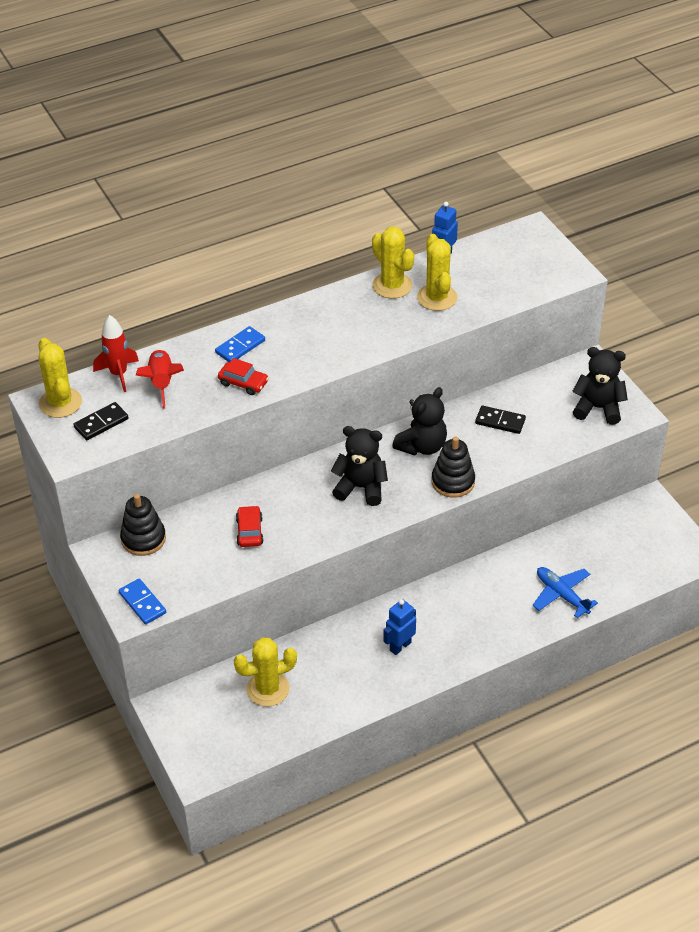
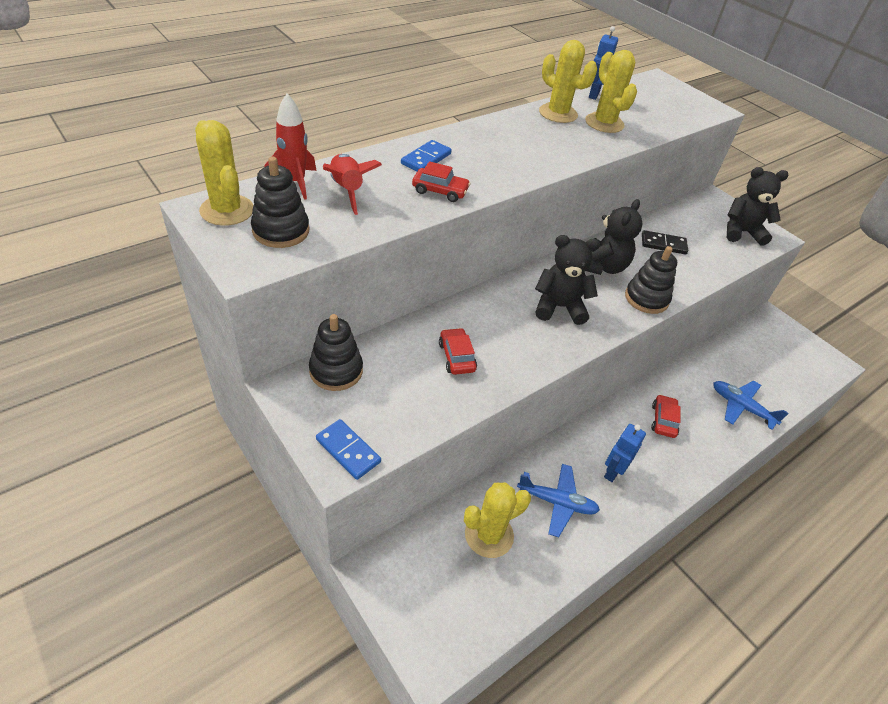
camera: 15 degrees left, 0 degrees up
black domino [73,402,129,440] -> black stacking toy [251,157,309,248]
none -> blue plane [517,464,600,537]
none -> red car [651,394,680,438]

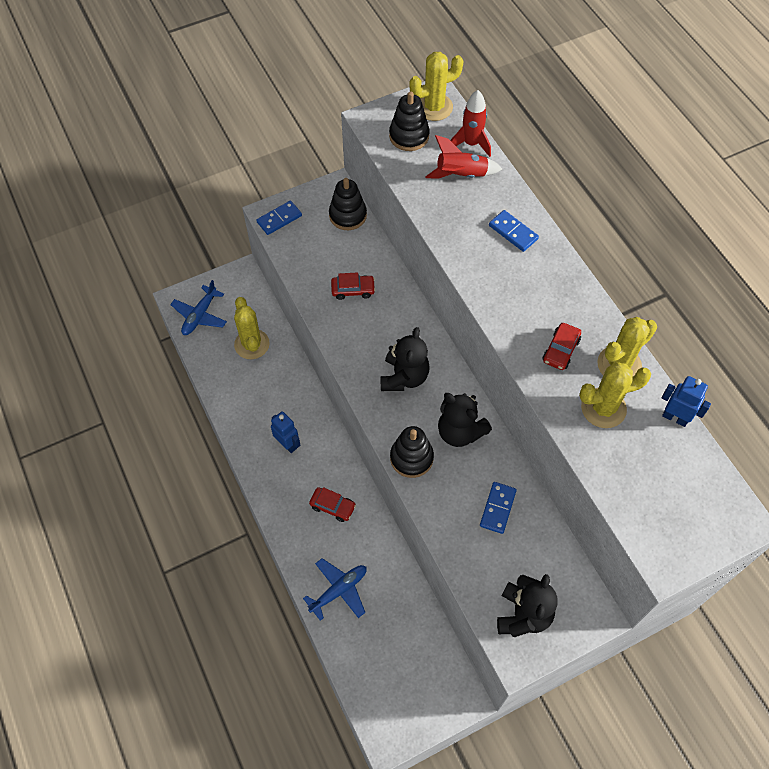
camera: 105 degrees right, 15 degrees up
red car [412,161,471,202] -> red car moved to [543,323,581,370]
blue plane [517,464,600,537] -> blue plane moved to [170,280,227,335]
black domino [642,230,688,254] -> blue domino [480,482,517,534]

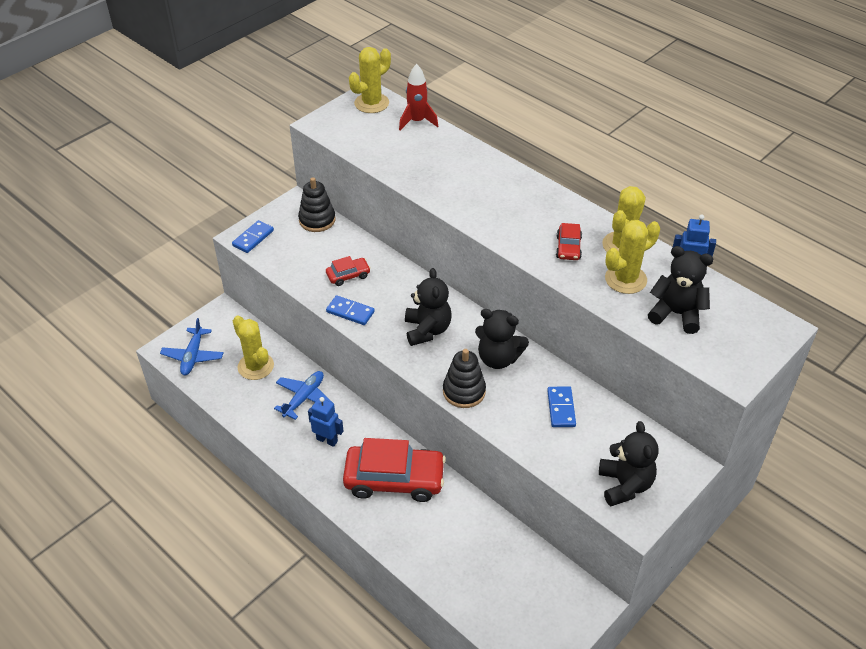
camera: 20 degrees left, 15 degrees down
blue plane [303,558,367,621] -> blue plane moved to [274,371,333,420]
red car [309,487,356,522] -> red car [343,438,446,502], size x2.16
black stacking toy [389,91,430,151] -> none
red rocket [425,135,502,179] -> none
blue domino [489,210,539,252] -> blue domino moved to [326,295,375,325]
none -> black teddy bear [648,246,713,334]

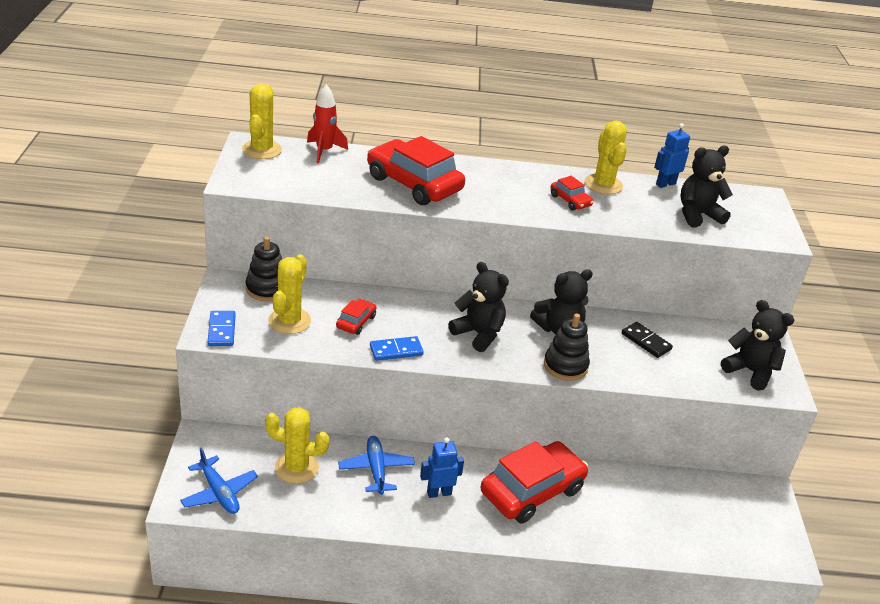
camera: 45 degrees left, 10 degrees down
blue domino [547,386,576,427] -> black domino [622,322,673,358]
yellow cactus [605,220,660,294] -> yellow cactus moved to [268,254,311,334]
none -> red car [367,136,465,205]

